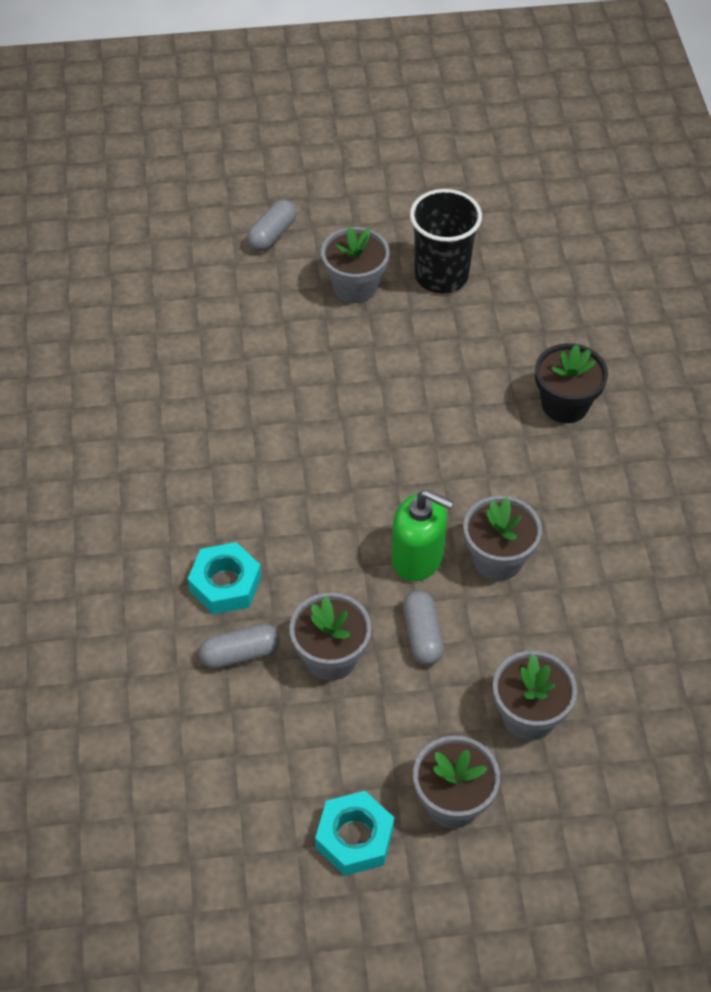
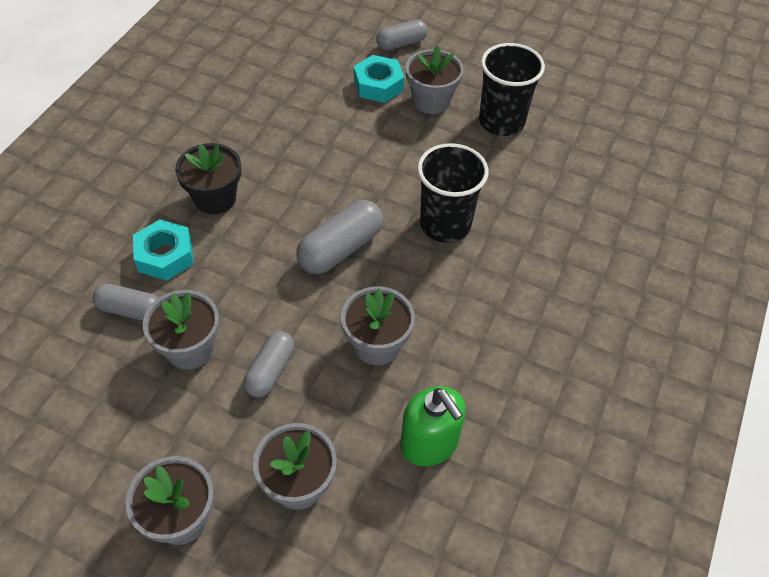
camera: 30 degrees right, 0 degrees up
turquoise nut [315,791,394,876] -> turquoise nut moved to [354,55,404,103]
green soap dispenser [391,490,454,581] -> green soap dispenser moved to [400,386,466,467]
black flower pot [535,343,608,423] -> black flower pot moved to [175,143,241,214]
none -> grey capsule [296,200,383,274]
none -> black cup [417,143,489,243]

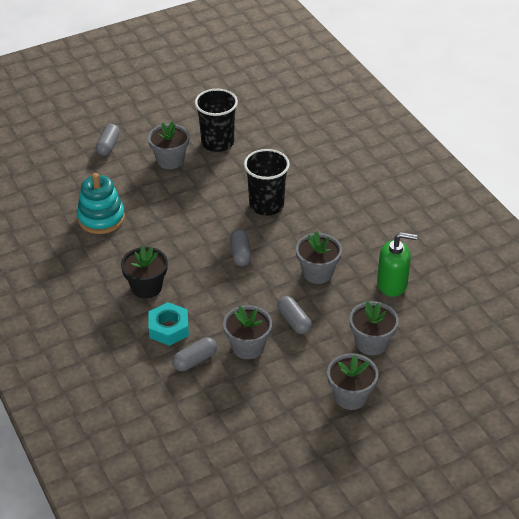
camera: 50 degrees left, 10 degrees down
grey capsule [296,200,383,274] -> grey capsule [230,229,251,266], size x0.66
turquoise nut [354,55,404,103] -> none
none -> turquoise stacking toy [77,173,125,234]

